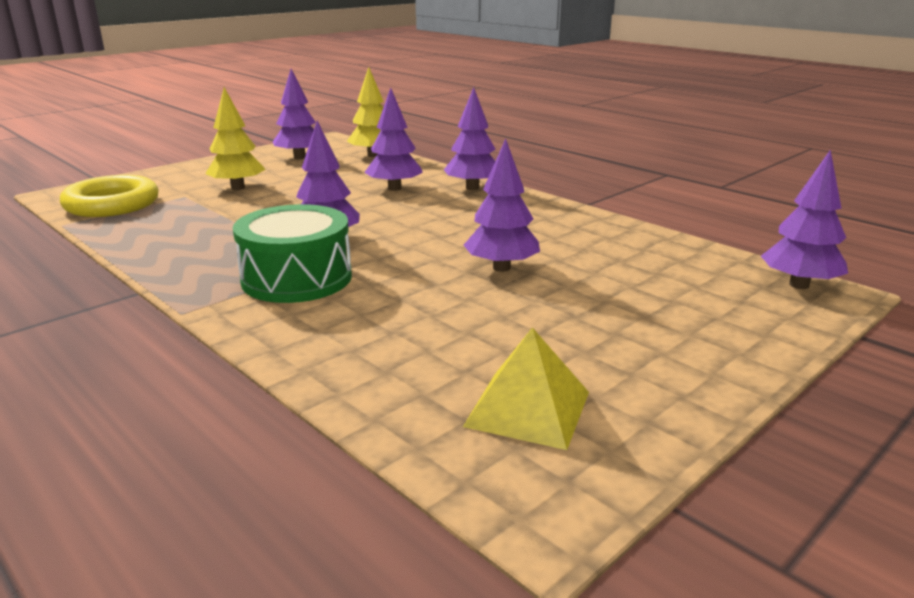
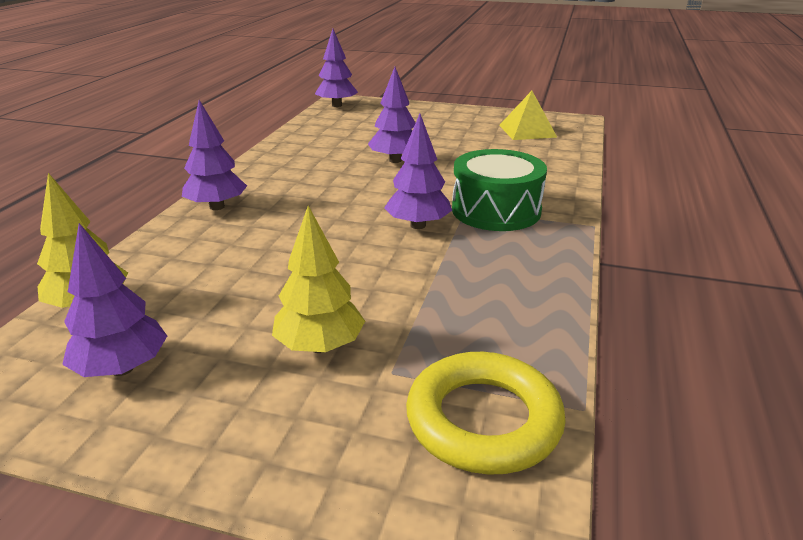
camera: 120 degrees left, 5 degrees up
purple tree [364,88,423,191] -> none

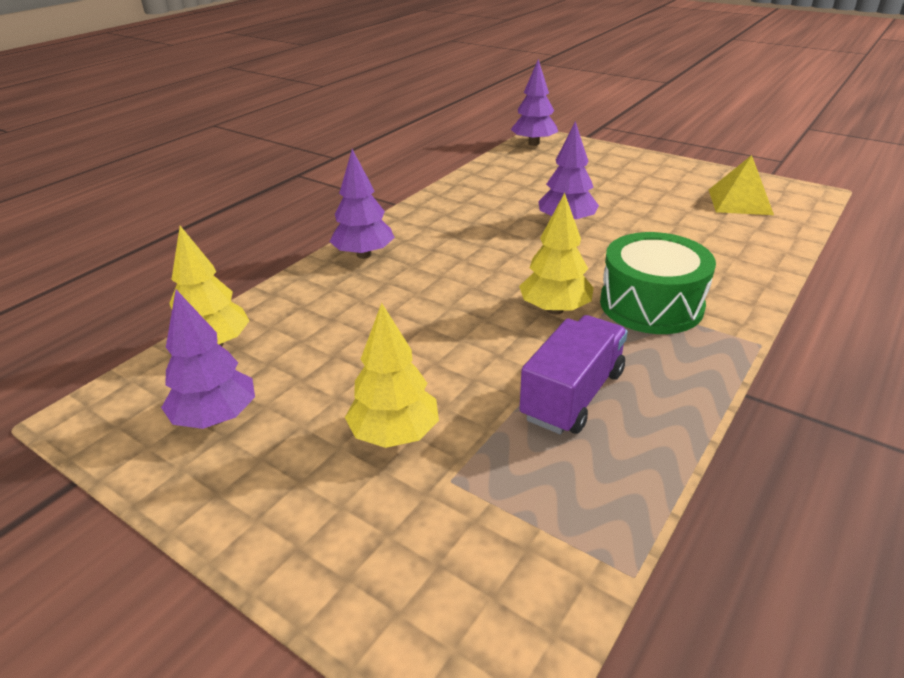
camera: 20 degrees right, 5 degrees up
purple tree [384,114,452,229] -> yellow tree [519,193,594,315]
yellow ring [406,352,566,475] -> none
none -> purple truck [520,315,628,434]

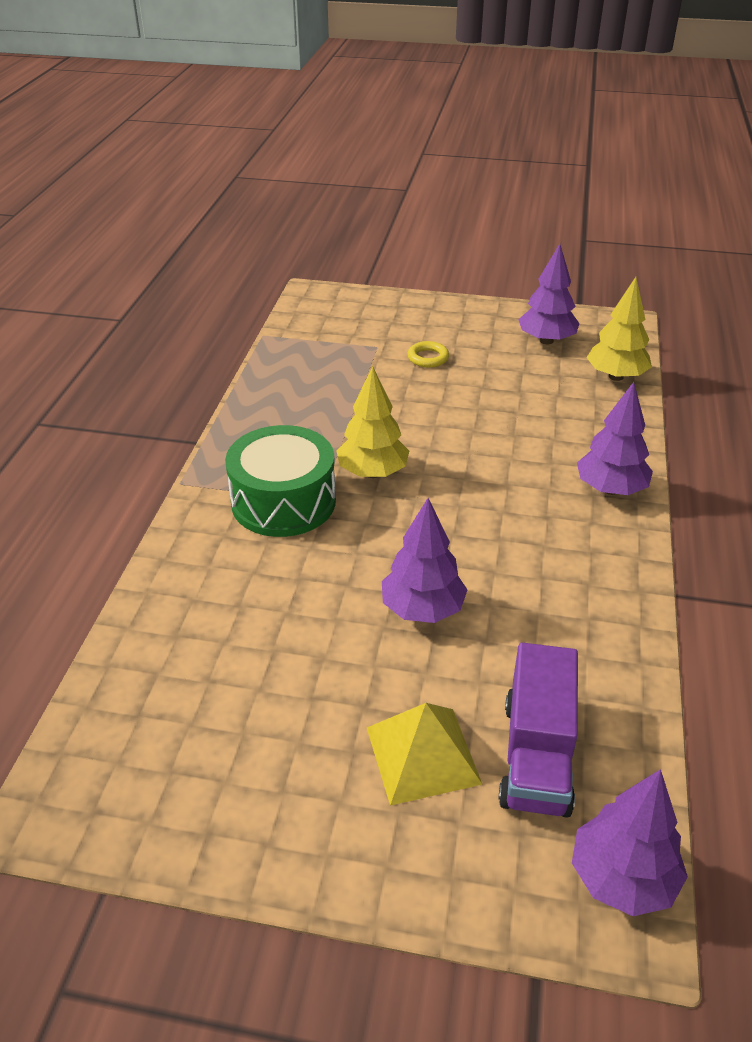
camera: 155 degrees right, 5 degrees up
yellow tree [345,303,439,448] -> yellow ring [407,341,449,368]
purple truck [520,315,628,434] -> purple truck moved to [498,642,578,818]
yellow pyramid [709,155,774,215] -> yellow pyramid moved to [367,703,482,806]

